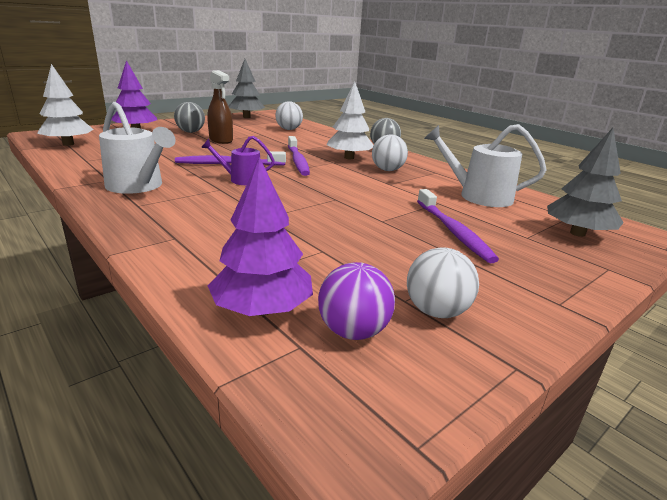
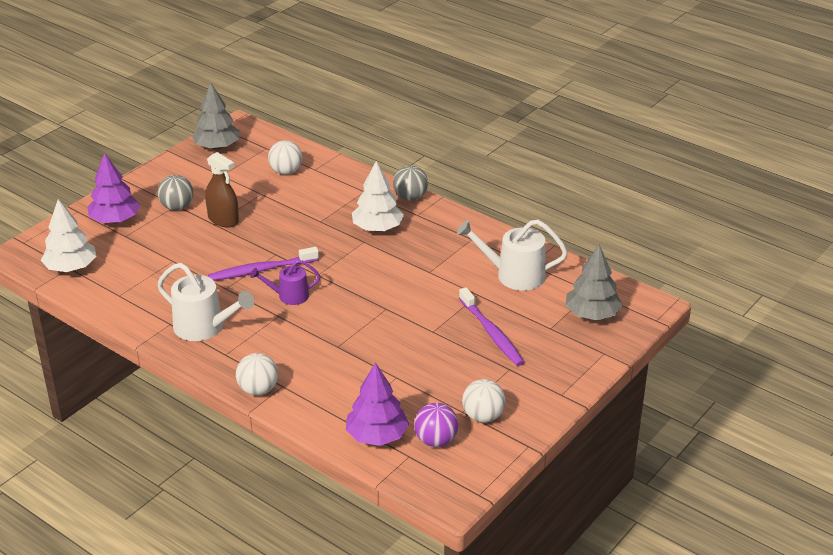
camera: 10 degrees left, 10 degrees up
purple toothbrush [288,136,310,176] -> none
white ball [372,134,408,171] -> white ball moved to [236,353,278,396]

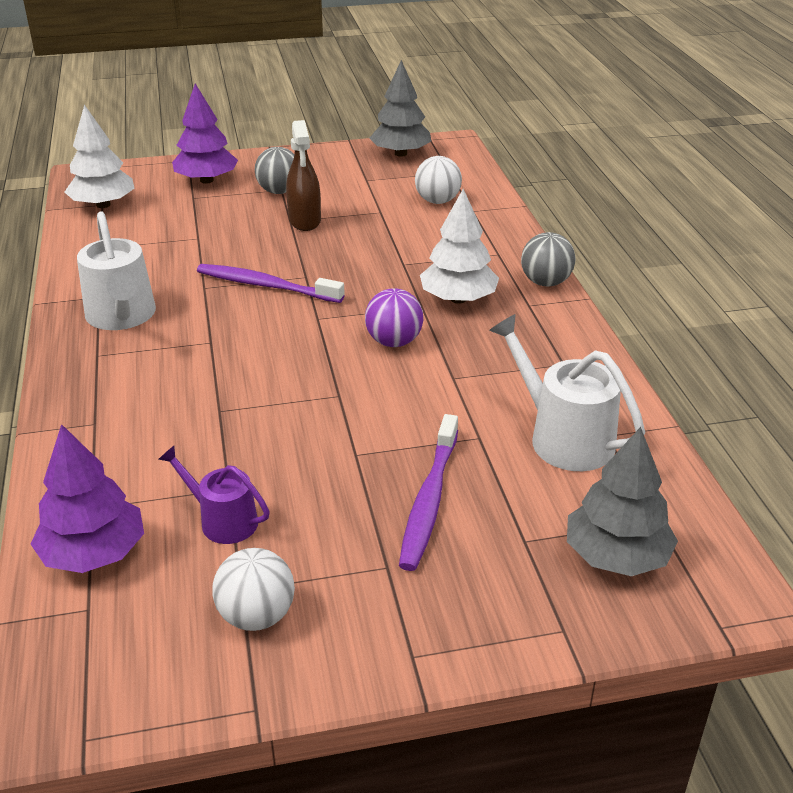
camera: 40 degrees right, 0 degrees up
white ball [236,353,278,396] -> none
purple watering can [250,260,320,305] -> purple watering can moved to [158,446,270,544]
purple ball [414,403,458,447] -> purple ball moved to [365,288,423,347]

